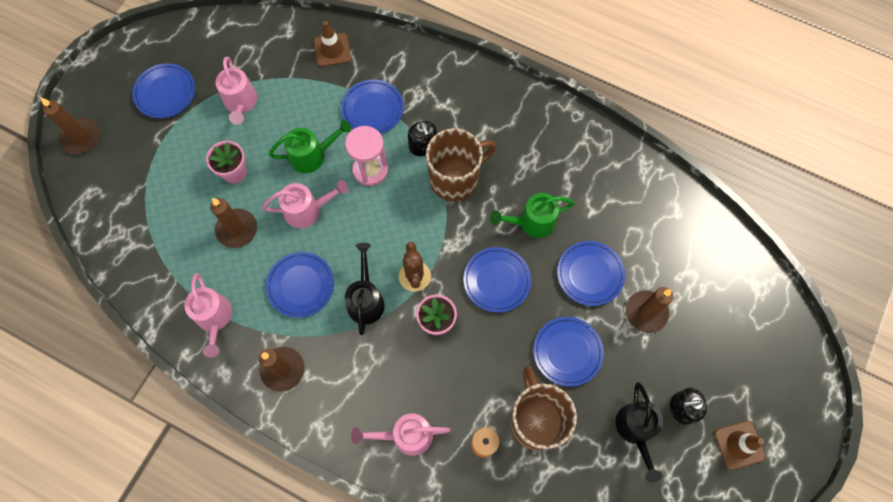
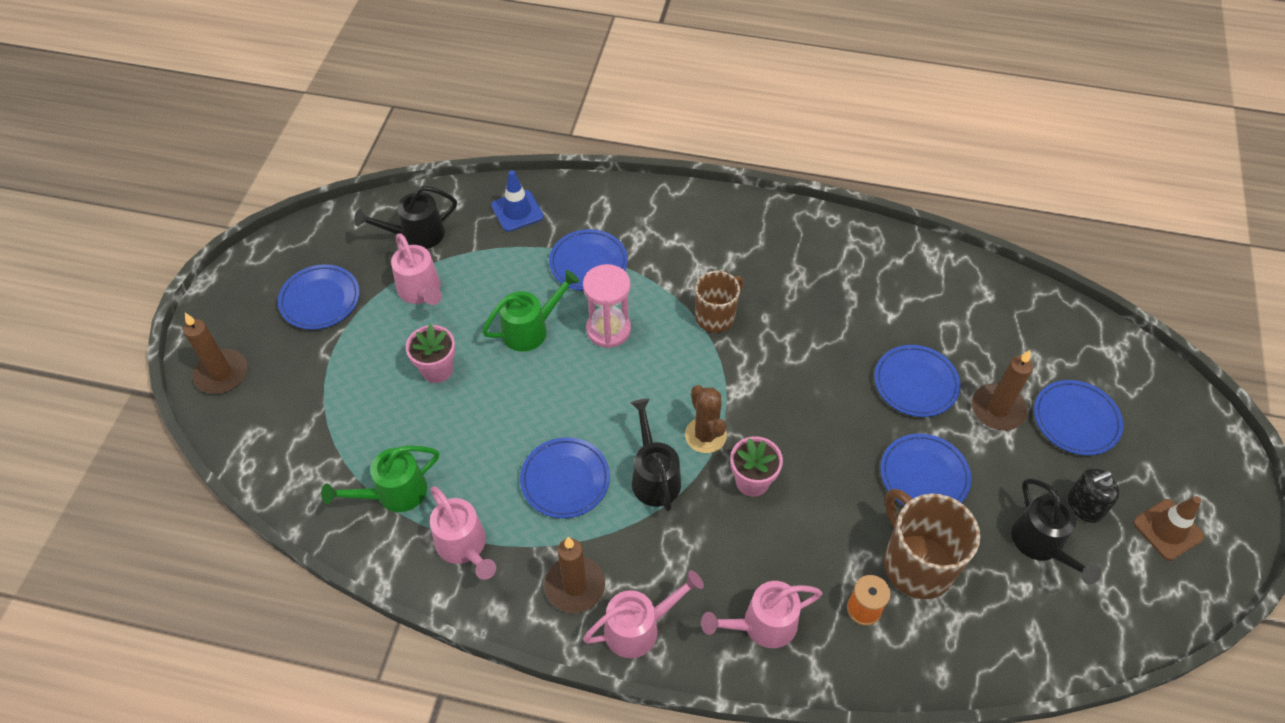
camera: 15 degrees left, 15 degrees down
brown candle [210,198,257,248] -> none
pink watering can [262,180,349,228] -> pink watering can moved to [583,570,704,658]
brown traffic cone [314,21,351,67] -> blue traffic cone [491,170,544,232]
black soap dispenser [408,121,437,156] -> none
brown mug [426,128,496,201] -> brown mug [695,271,744,333], size x0.65
blue plate [463,247,531,313] -> blue plate moved to [1034,380,1124,455]
green watering can [490,193,575,238] -> green watering can moved to [321,445,439,512]
none -> black watering can [354,186,457,249]

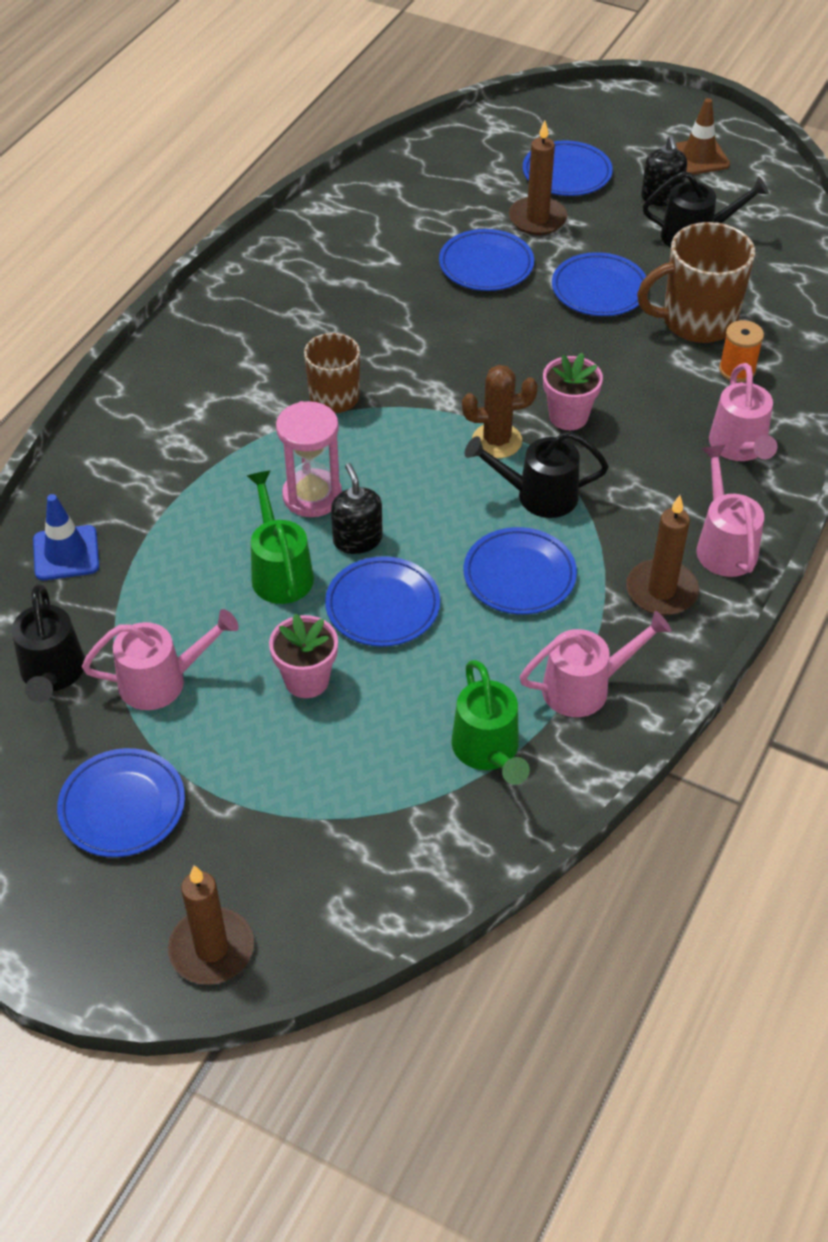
camera: 75 degrees left, 5 degrees down
blue plate [549,229,628,291] -> blue plate moved to [325,556,440,647]
none -> black soap dispenser [331,463,383,554]

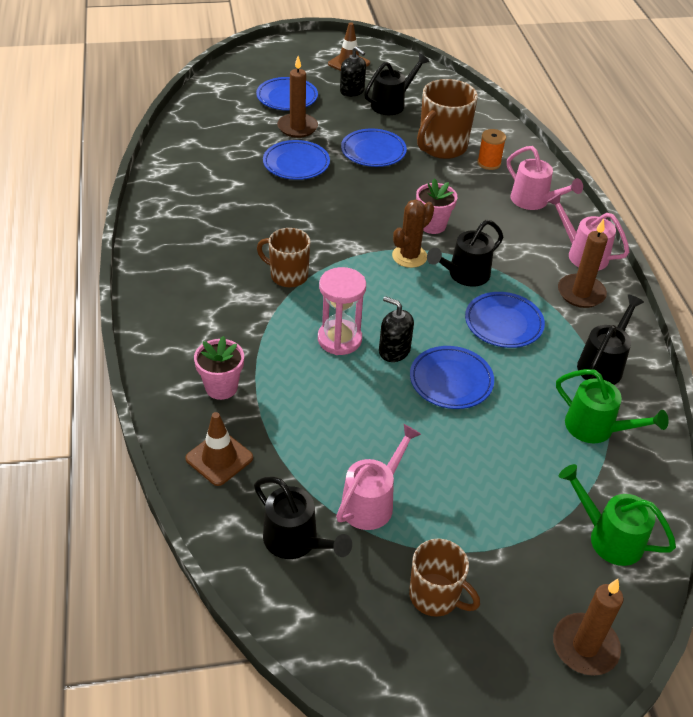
camera: 40 degrees left, 5 degrees down
blue traffic cone [33,494,99,581] -> brown traffic cone [185,412,253,486]
blue plate [57,748,185,857] -> brown mug [409,539,480,617]
green watering can [247,471,314,604] -> green watering can moved to [559,464,676,566]
pink flower pot [269,613,338,698] -> pink flower pot moved to [194,336,244,400]
pink watering can [519,611,671,717] -> black watering can [577,294,644,385]

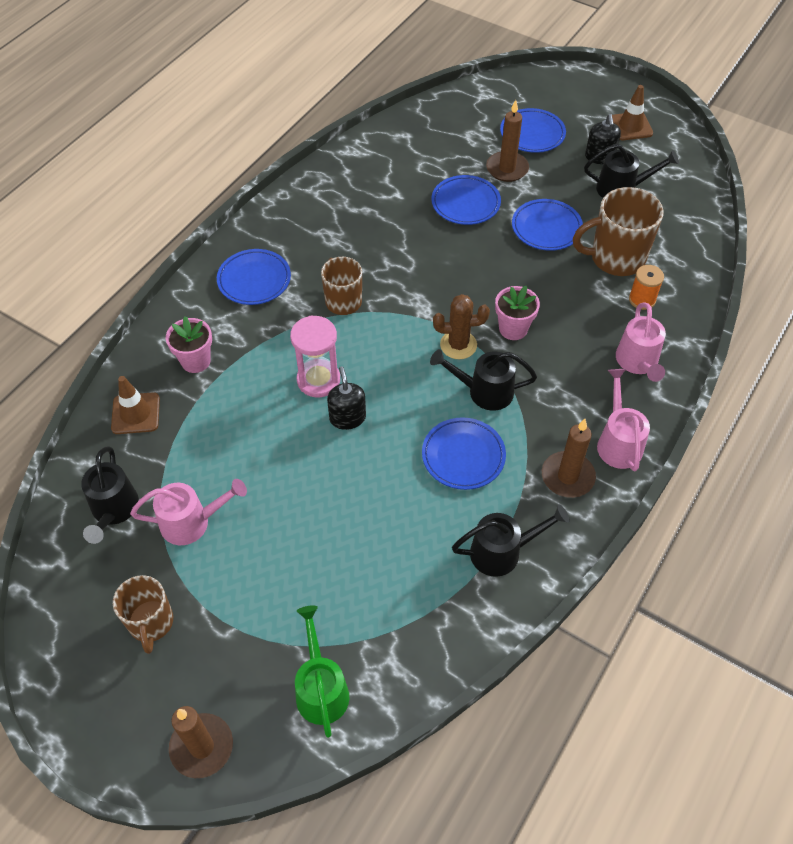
camera: 45 degrees right, 10 degrees up
blue plate [410,346,494,409] -> blue plate moved to [217,249,291,305]
green watering can [556,369,669,443] -> none

